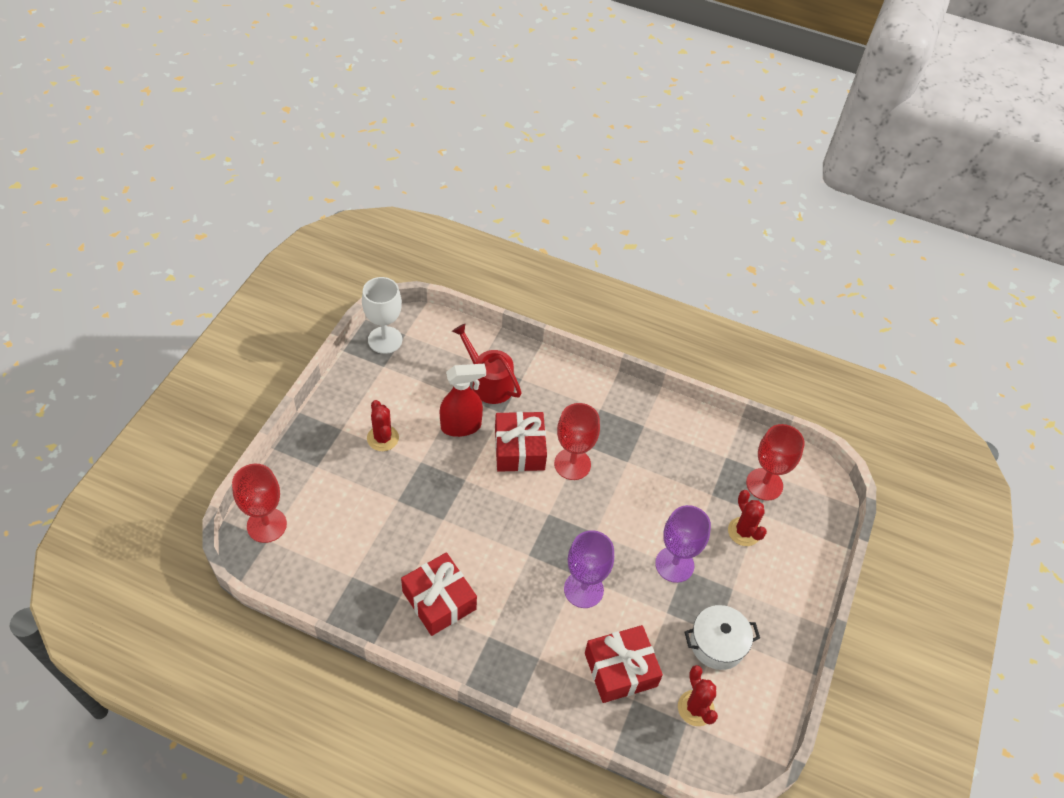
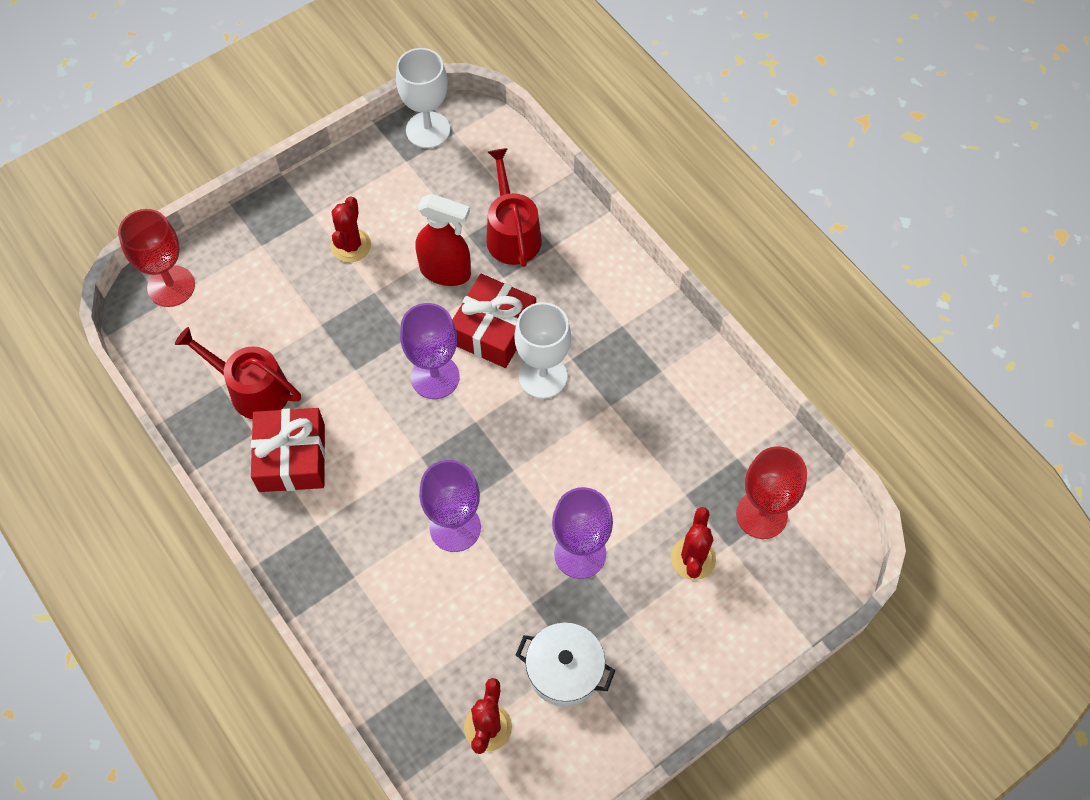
camera: 35 degrees right, 10 degrees up
red goblet [554,403,600,480] -> white goblet [514,302,571,399]
red gift [585,625,663,703] -> none
none -> red watering can [175,327,301,419]
none -> purple goblet [400,303,460,399]

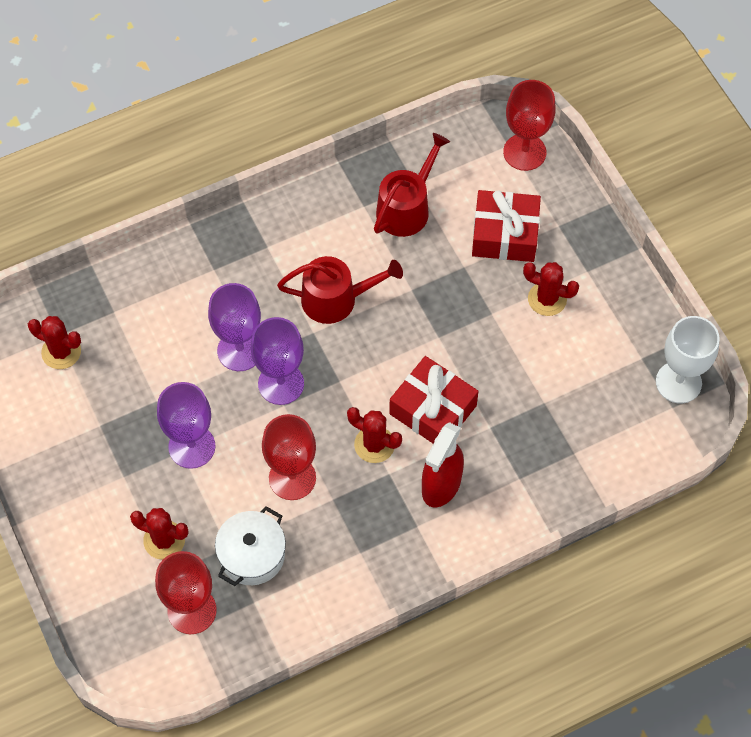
camera: 100 degrees right, 0 degrees up
red gift [251,408,325,492] -> red gift moved to [472,190,541,262]
purple goblet [400,303,460,399] -> purple goblet moved to [251,317,304,405]
red spray bottle [415,194,471,286] -> red spray bottle moved to [422,422,464,507]
red watering can [486,148,542,267] -> red watering can moved to [277,256,403,324]
white goblet [514,302,571,399] -> red cactus [347,407,402,463]
white pot [516,623,615,707] -> white pot moved to [215,506,286,586]
none -> red goblet [262,414,316,500]

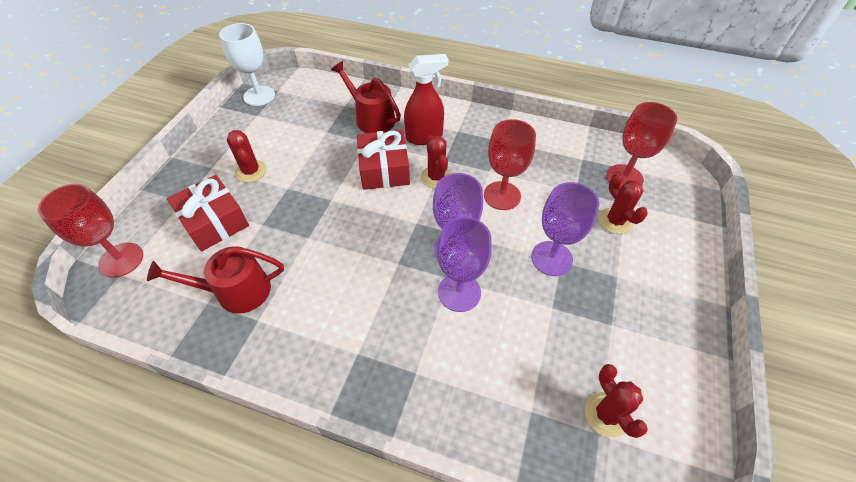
camera: 135 degrees left, 10 degrees down
white pot [215,506,286,586] -> none
red watering can [277,256,403,324] -> red watering can moved to [331,61,401,133]

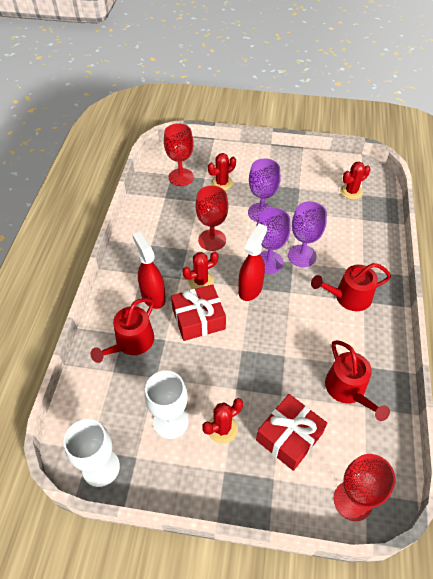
camera: 100 degrees left, 0 degrees up
none -> white goblet [145,371,189,439]
none -> red spray bottle [238,224,267,301]
none -> red watering can [311,263,391,311]

